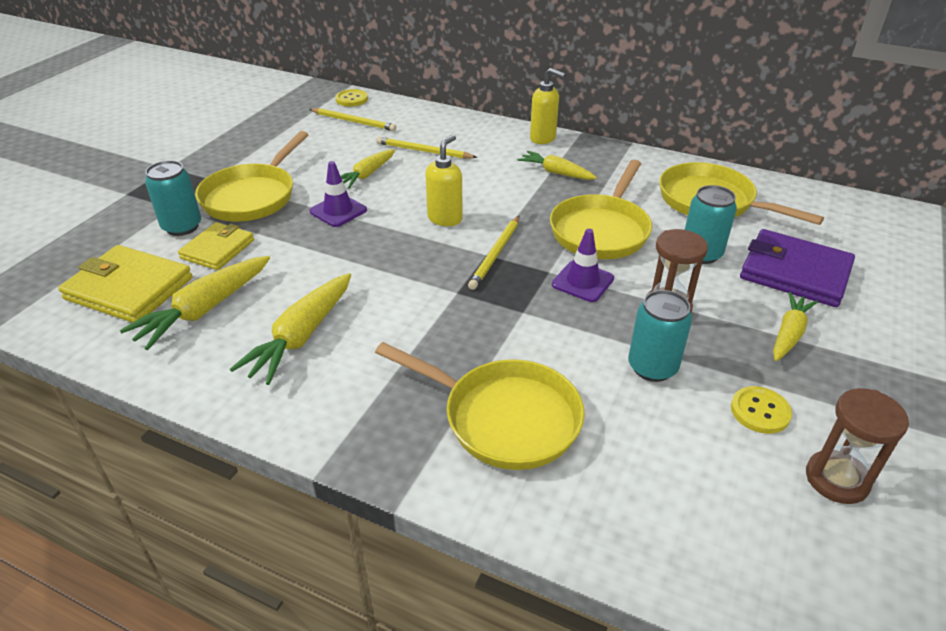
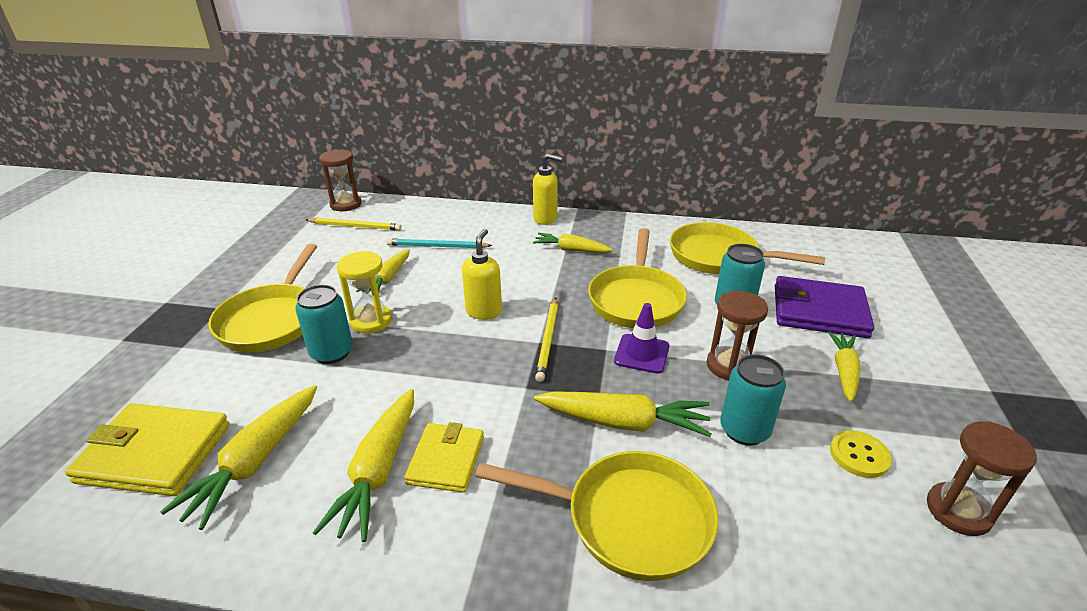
camera: 15 degrees left, 5 degrees down
turquoise can [145,160,201,236] -> turquoise can moved to [295,284,353,364]
yellow wallet [178,222,254,270] -> yellow wallet moved to [404,422,484,493]
purple traffic cone [310,161,367,227] -> yellow hourglass [337,251,392,333]
yellow button [335,89,368,107] -> brown hourglass [319,149,362,211]
yellow pencil [376,137,477,159] -> turquoise pencil [386,238,493,248]
none -> yellow carrot [534,391,712,437]

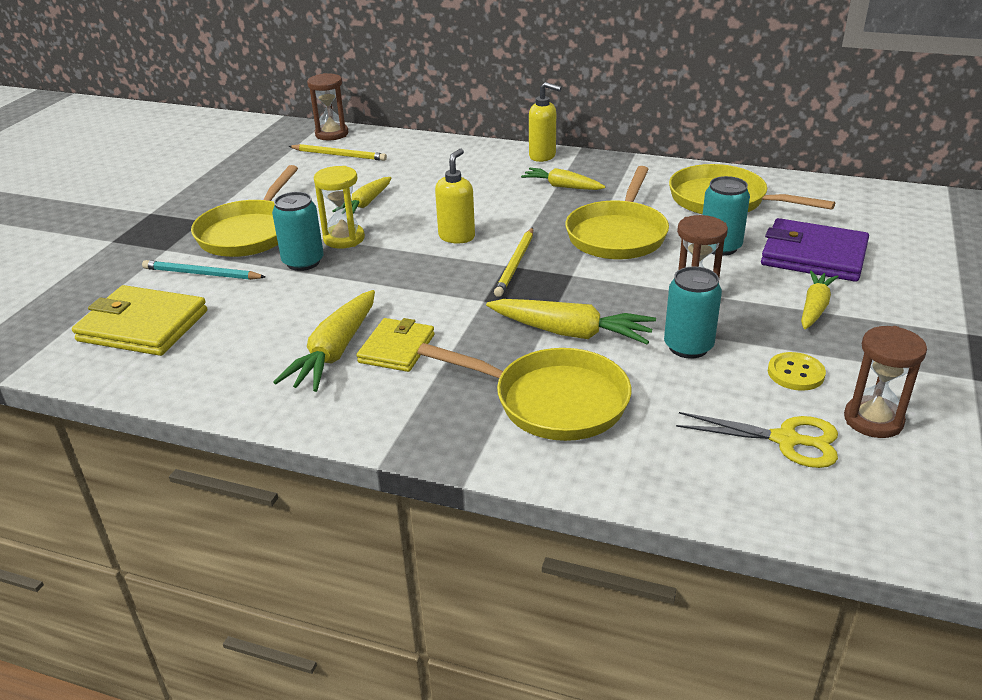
camera: 10 degrees right, 0 degrees up
yellow carrot [160,385,317,530] -> none
turquoise pencil [386,238,493,248] -> turquoise pencil moved to [142,260,266,280]
purple traffic cone [614,303,669,373] -> none
none -> yellow scissors [676,412,838,468]

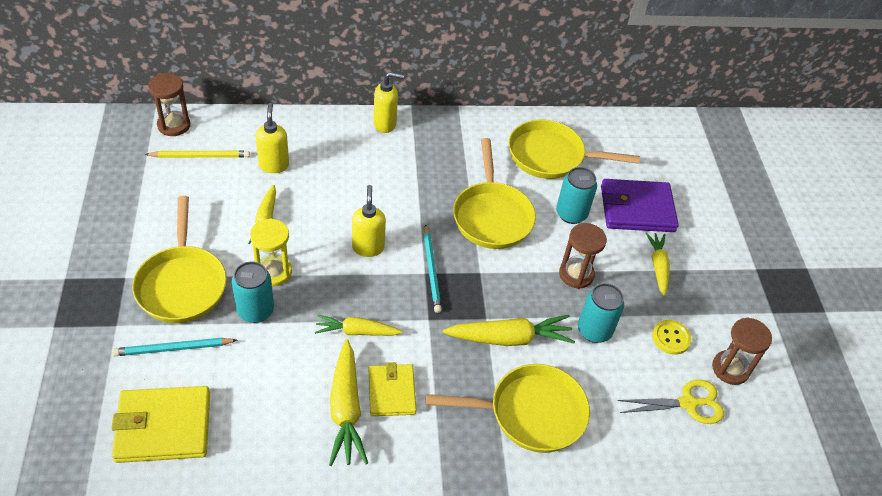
camera: 30 degrees left, 15 degrees up
yellow pencil [494,227,533,297] -> turquoise pencil [424,224,442,313]
yellow carrot [521,168,606,190] -> yellow carrot moved to [315,315,403,336]
none -> yellow soap dispenser [255,103,289,173]

